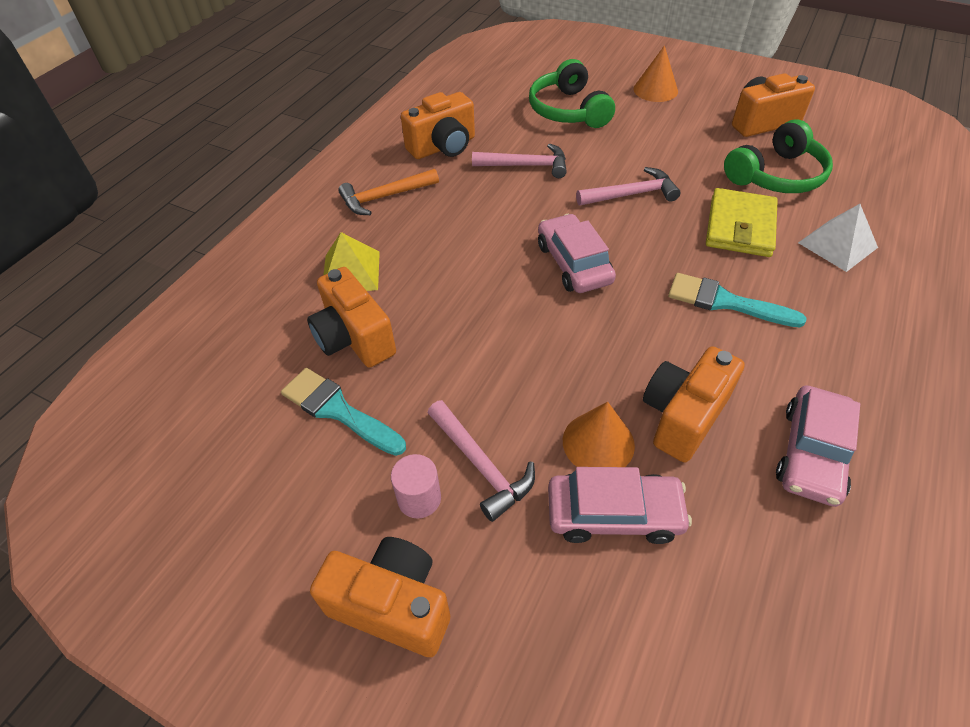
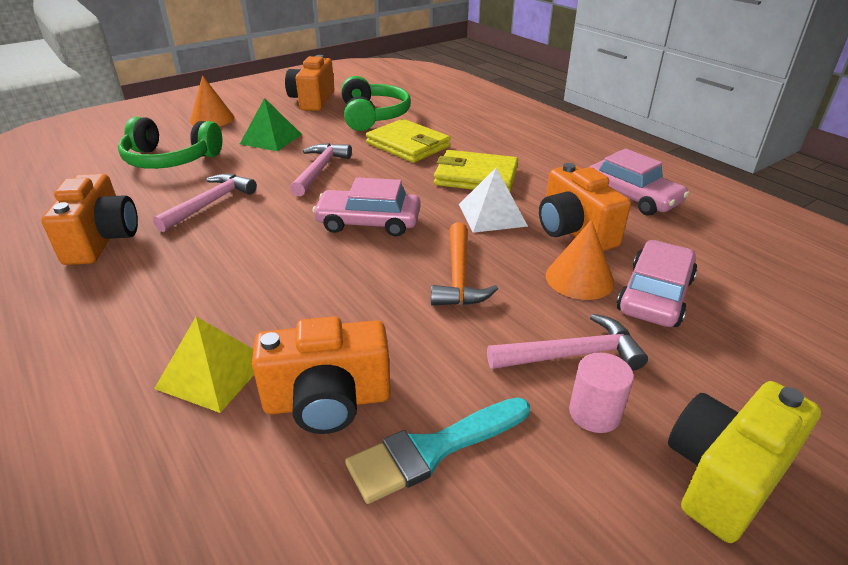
camera: 65 degrees left, 15 degrees down
orange camera [310,537,450,657] -> yellow camera [668,381,821,543]
orange hammer [338,169,439,215] -> orange hammer moved to [431,222,498,306]
turquoise brush [668,273,807,327] -> yellow wallet [434,150,518,192]
white pyramid [798,204,878,272] -> white pyramid moved to [459,168,528,233]
none -> green pyramid [240,98,302,151]

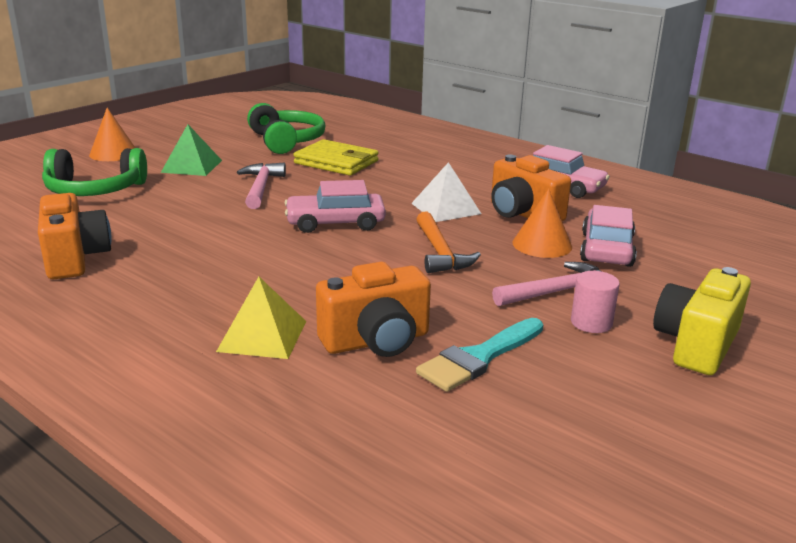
camera: 15 degrees left, 10 degrees down
pink hammer [153,174,257,232] -> none
orange camera [285,55,334,111] -> none
yellow wallet [434,150,518,192] -> none

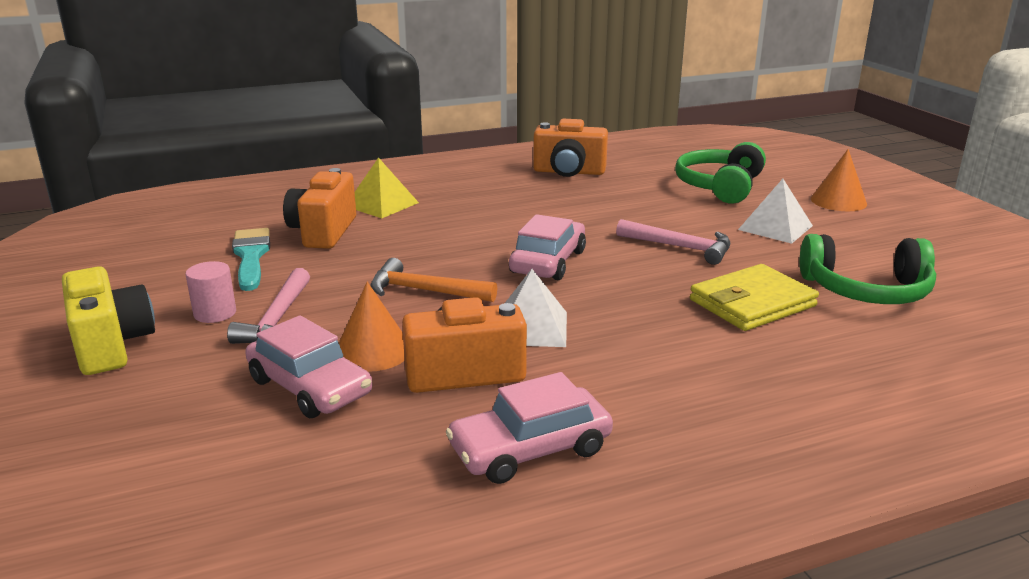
camera: 120 degrees right, 0 degrees up
green pyramid [161,124,222,176] -> white pyramid [738,179,813,244]

